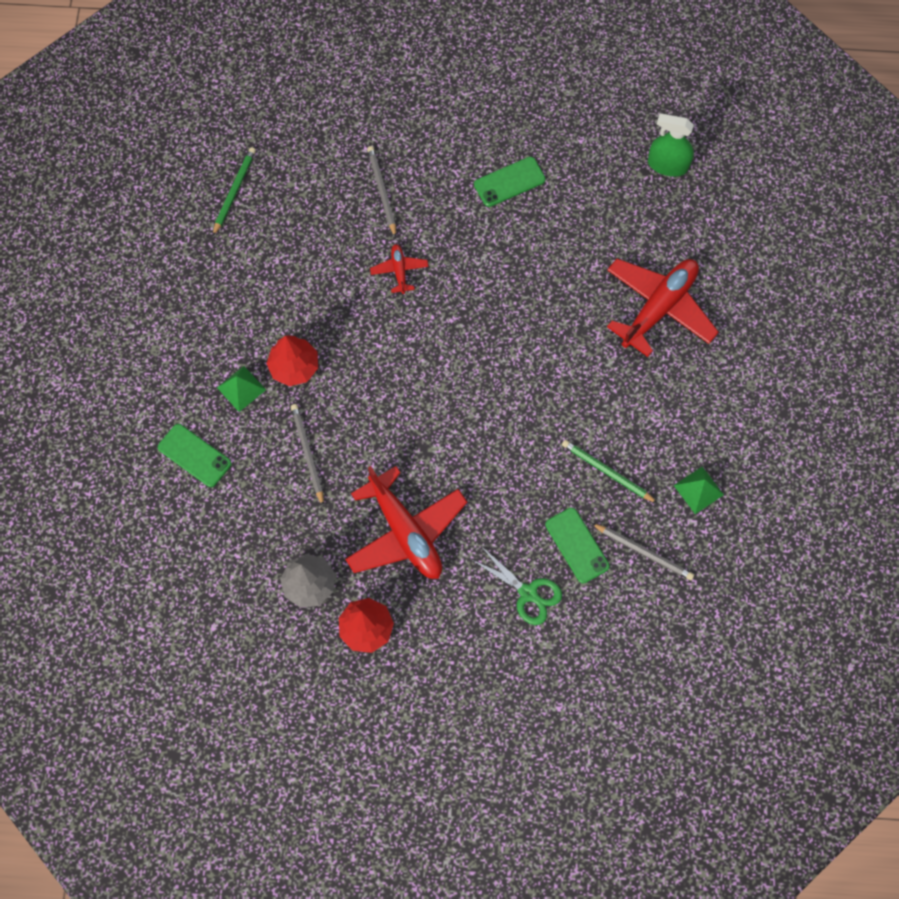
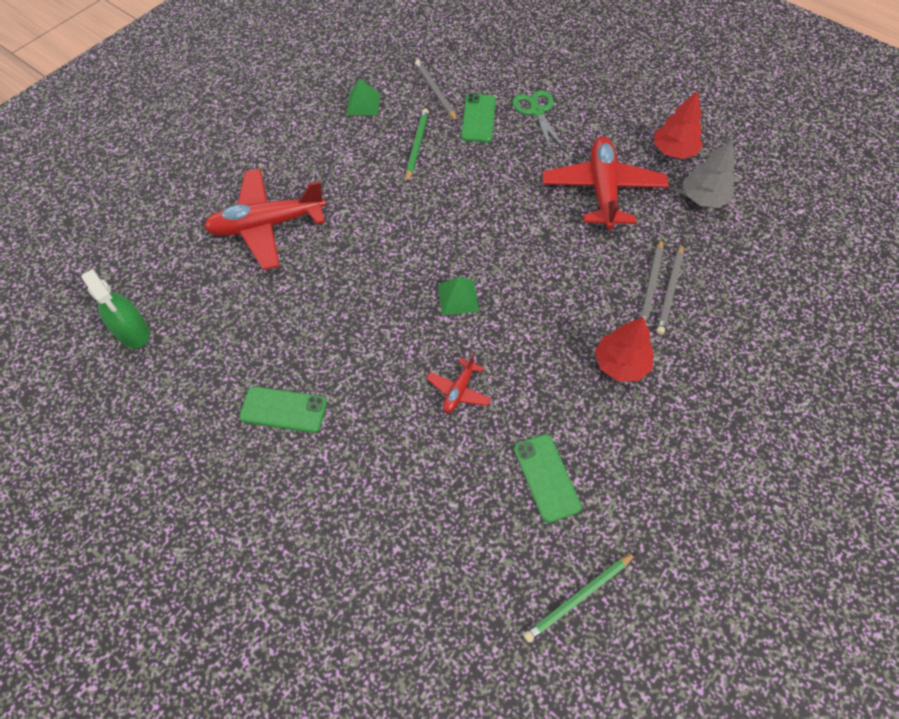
camera: 145 degrees left, 10 degrees down
green phone [158,424,232,487] -> green phone moved to [514,434,582,523]
green pyramid [217,366,266,412] -> green pyramid moved to [438,277,479,315]
grey pencil [367,146,396,237] -> grey pencil moved to [657,244,684,335]
green pencil [562,440,657,503] -> green pencil turned 150 degrees counterclockwise [406,108,429,183]

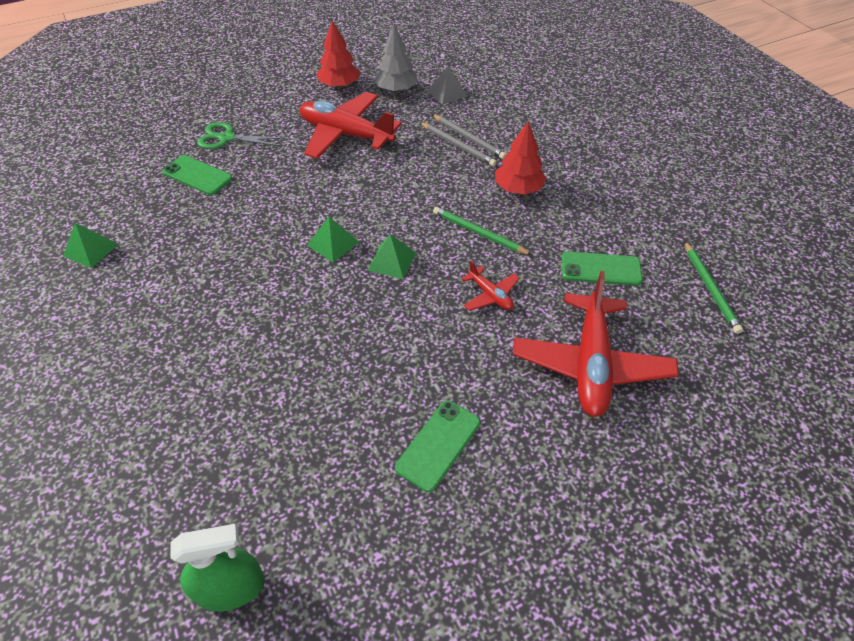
camera: 65 degrees left, 10 degrees down
red plane [204,169,326,270] -> red plane moved to [513,271,679,417]
green pencil [406,108,429,183] -> green pencil moved to [433,207,532,255]
grey pencil [415,60,458,122] -> none
none -> green pyramid [307,217,359,263]
none -> grey pyramid [427,67,467,105]

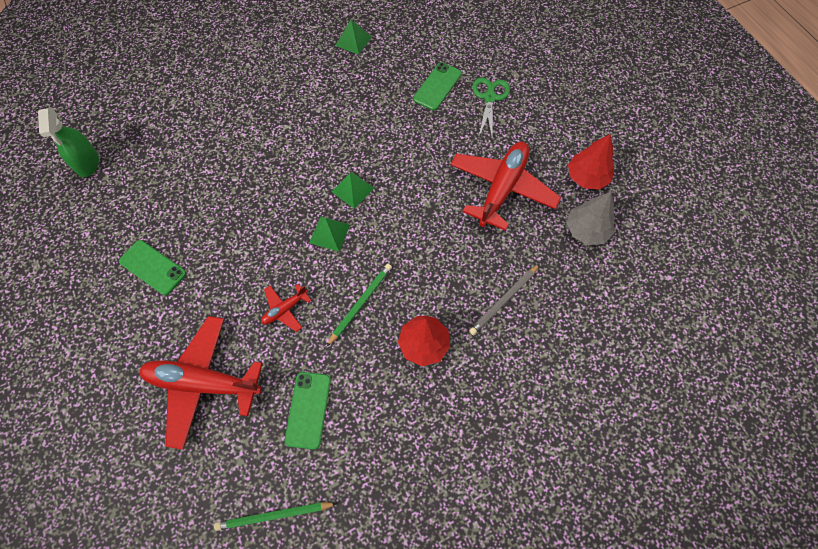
camera: 90 degrees right, 15 degrees up
grey pencil [420,122,497,166] -> none
grey pyramid [427,67,467,105] -> none

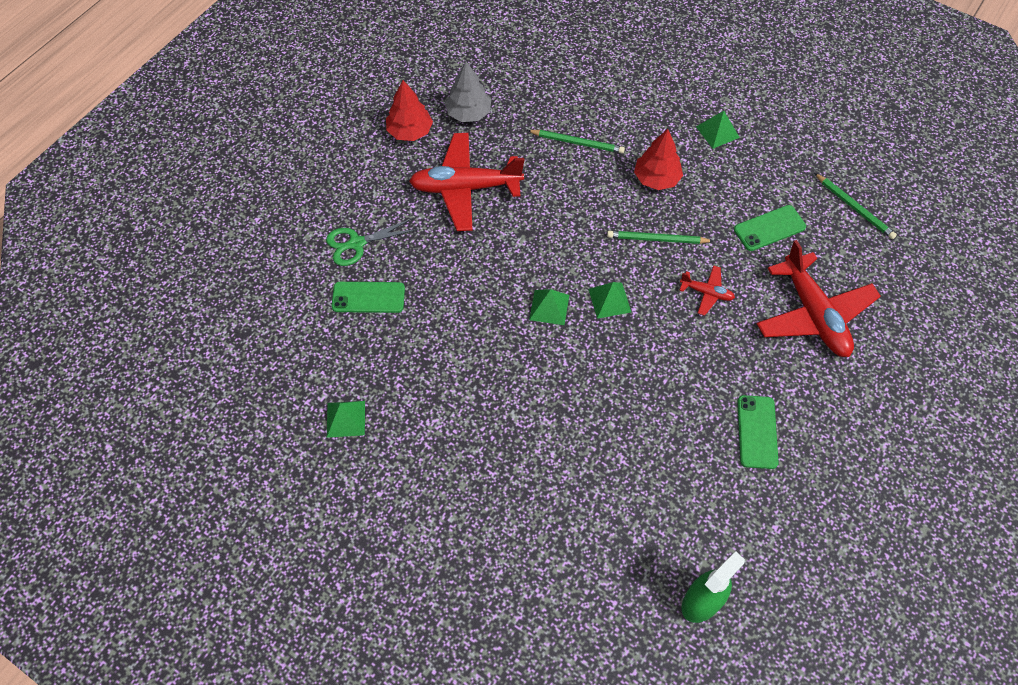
camera: 120 degrees left, 5 degrees down
grey pencil [469,264,540,335] -> green pencil [527,130,625,153]
none -> green pyramid [696,111,740,149]

